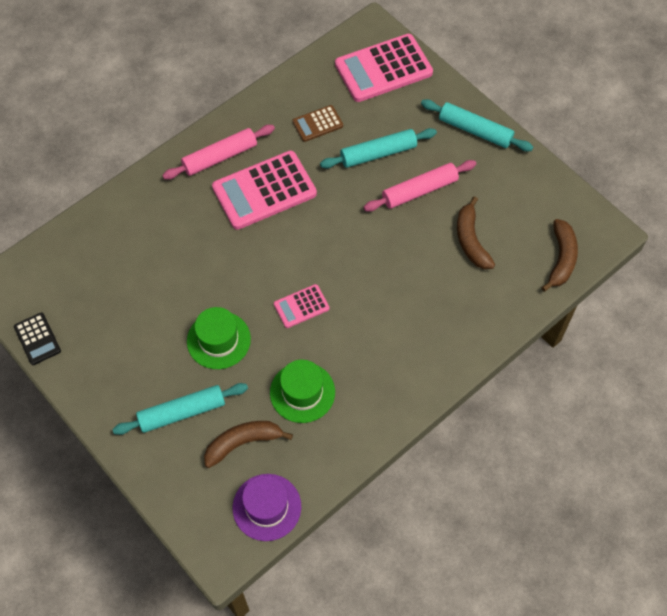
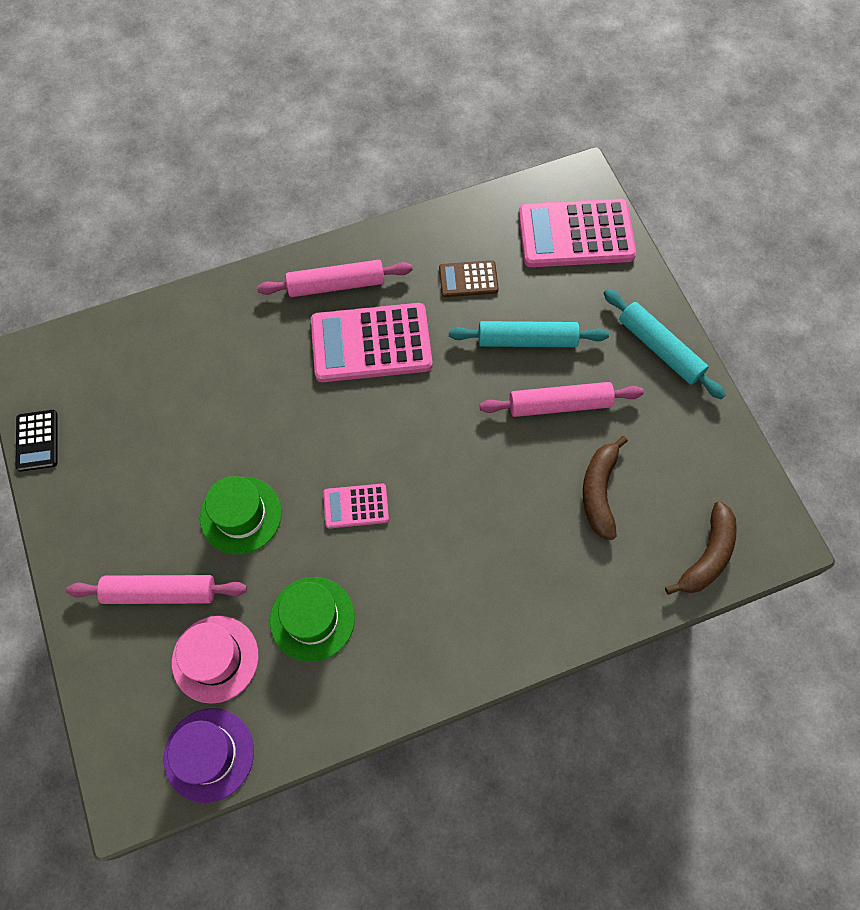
camera: 20 degrees right, 5 degrees up
turquoise rolling pin [112,383,248,435] -> pink rolling pin [66,575,247,604]
brown banana [204,421,293,468] -> pink hat [172,616,259,704]

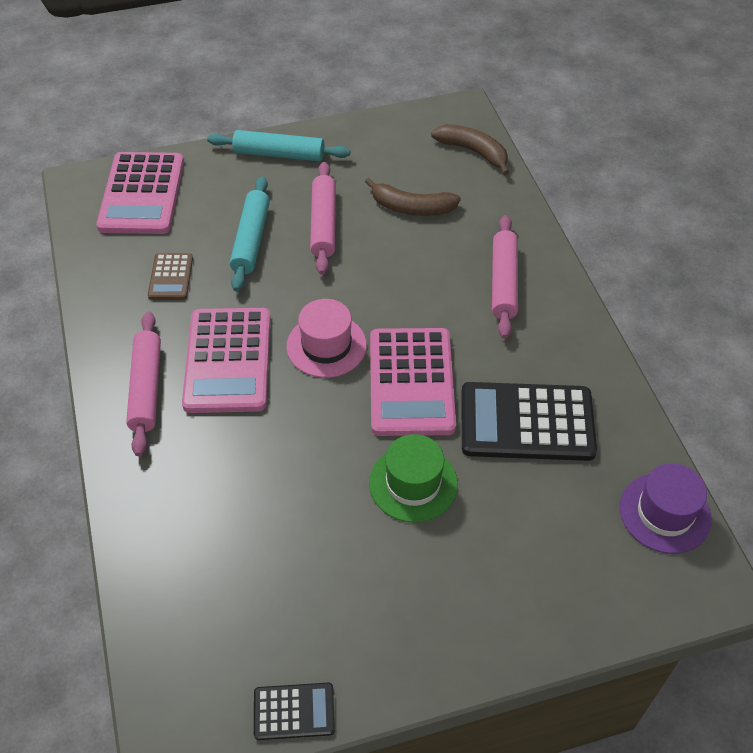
camera: 85 degrees left, 15 degrees down
pink rolling pin [66,575,247,604] -> pink rolling pin moved to [492,215,518,339]
pink hat [172,616,259,704] -> pink hat moved to [286,299,367,378]
green hat [270,577,355,662] -> black calculator [461,382,597,461]
pink calculator [323,484,389,528] -> pink calculator [370,328,456,436], size x1.98
turquoise rolling pin [604,289,726,399] -> turquoise rolling pin turned 45 degrees clockwise [207,130,350,162]

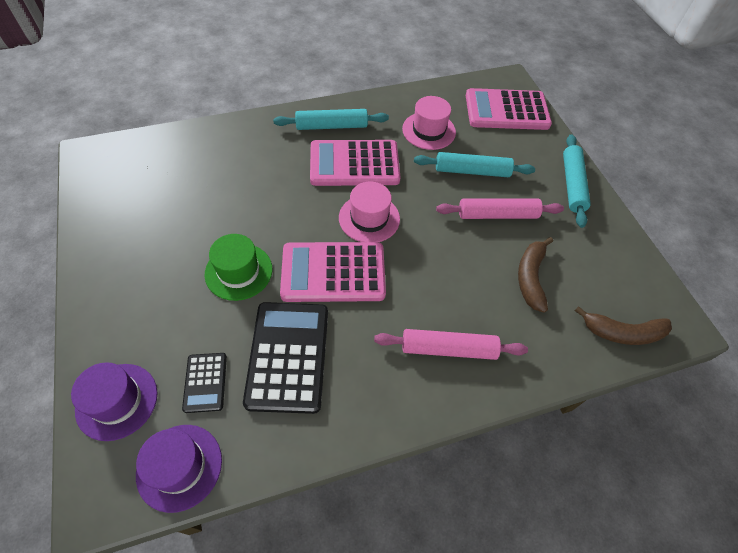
camera: 85 degrees right, 5 degrees up
pink rolling pin [126,311,161,456] -> turquoise rolling pin [273,109,389,130]
brown calculator [148,253,193,300] -> pink hat [402,96,456,150]
black calculator [254,683,335,740] -> black calculator moved to [182,353,227,413]
brown banana [431,124,509,175] -> brown banana turned 60 degrees clockwise [575,306,672,345]
none -> purple hat [71,362,157,441]

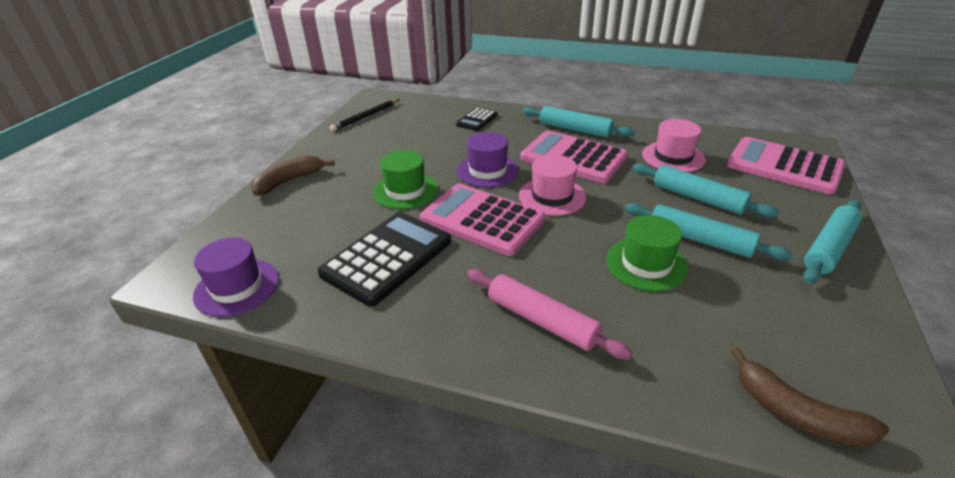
camera: 40 degrees right, 20 degrees down
purple hat [71,362,157,441] -> purple hat moved to [457,132,519,188]
black calculator [182,353,227,413] -> black calculator moved to [456,107,498,131]
pink rolling pin [436,198,564,219] -> turquoise rolling pin [624,203,792,261]
brown banana [518,237,553,313] -> brown banana moved to [251,155,334,196]
none -> black pencil [330,99,400,132]
none -> green hat [606,215,689,292]

